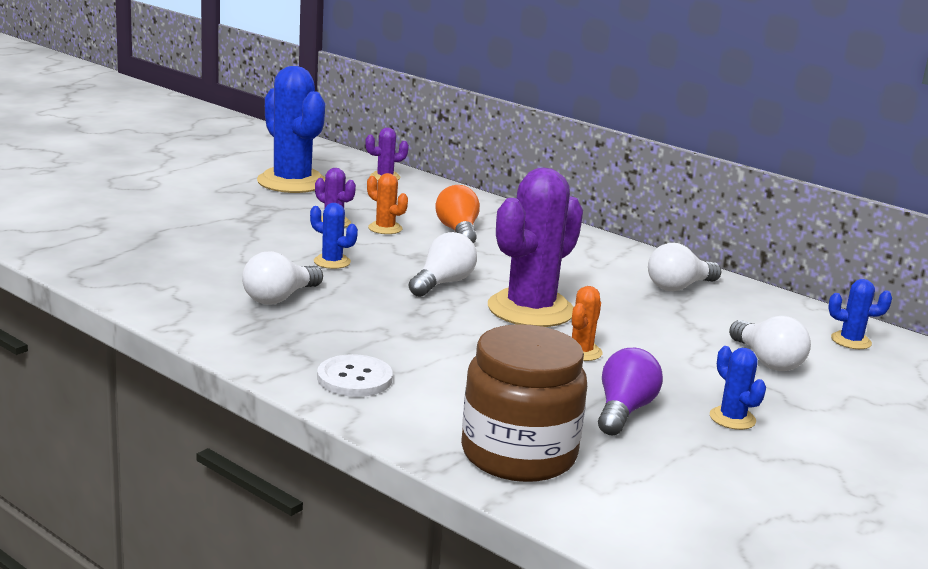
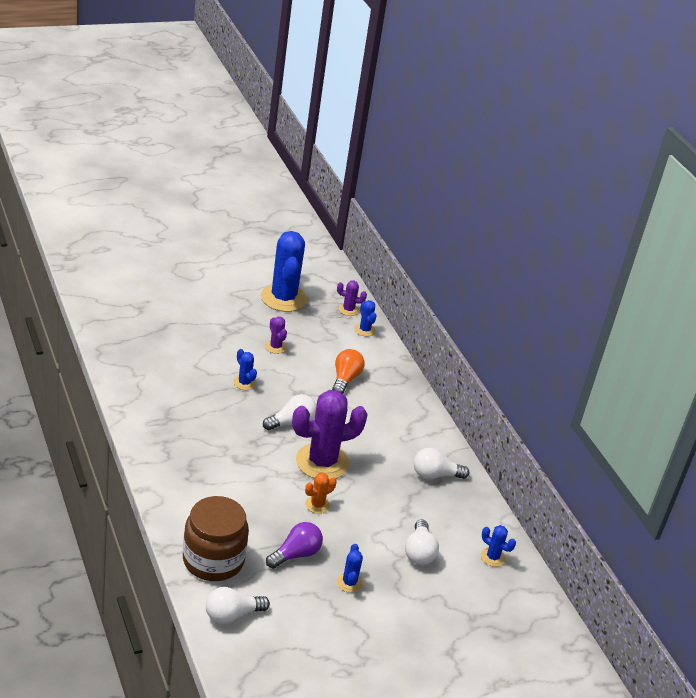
camera: 25 degrees right, 15 degrees up
white light bulb [242,251,323,304] -> white light bulb moved to [206,587,270,624]
white button [317,354,393,397] -> none
orange cactus [367,173,408,234] -> none
none -> blue cactus [355,300,376,336]

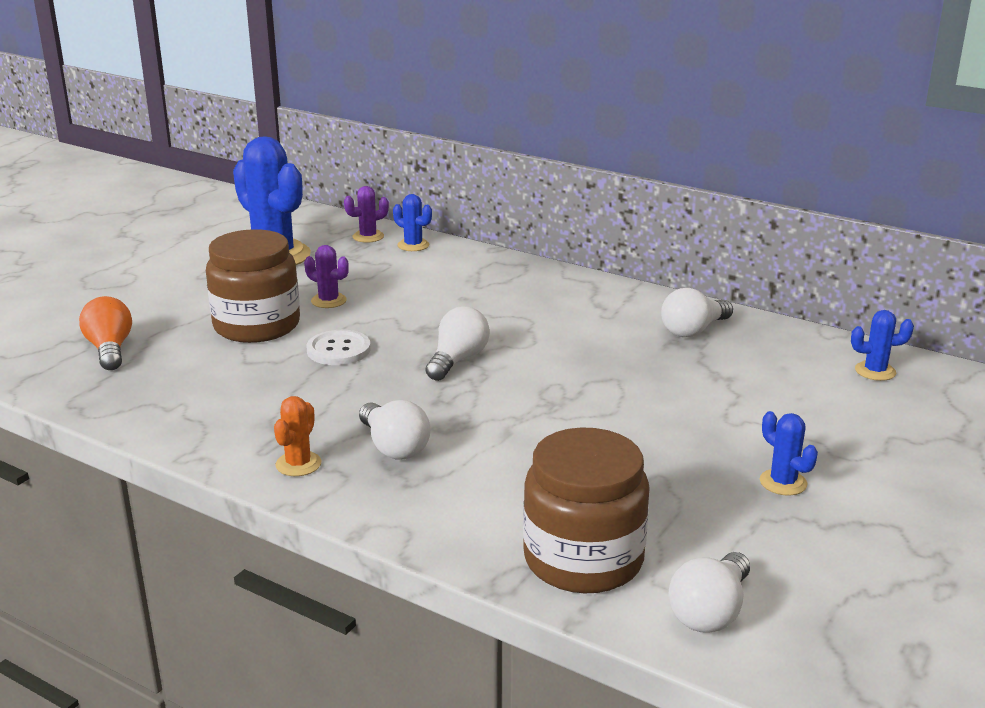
camera: 30 degrees left, 10 degrees down
blue cactus [233,349,257,390] -> white button [307,330,371,365]
purple light bulb [266,522,323,569] -> none
purple cactus [292,390,368,480] -> none
orange cactus [305,473,337,514] -> orange cactus moved to [274,396,322,476]
orange light bulb [332,349,364,394] -> orange light bulb moved to [79,296,132,370]
white light bulb [405,520,439,565] -> white light bulb moved to [359,400,431,460]
none -> brown jar [206,229,300,343]

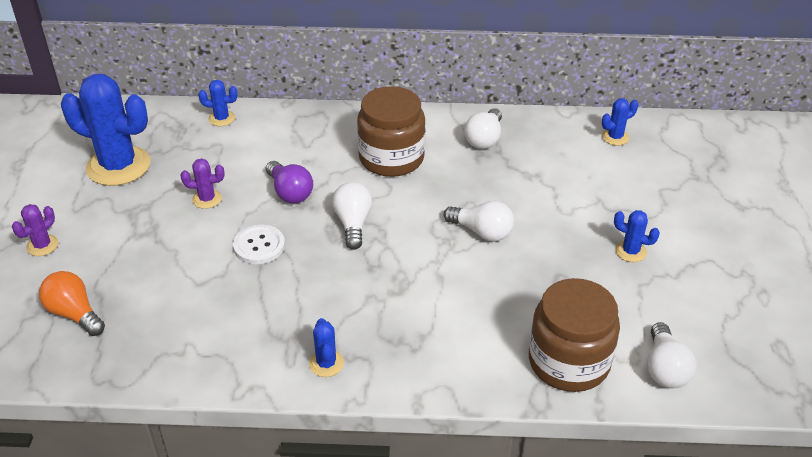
camera: 30 degrees left, 15 degrees up
brown jar [206,229,300,343] -> brown jar moved to [357,86,425,177]
orange cactus [274,396,322,476] -> blue cactus [309,318,344,377]
purple cactus [344,186,389,243] -> purple cactus moved to [12,204,58,256]
white light bulb [359,400,431,460] -> white light bulb moved to [443,201,514,242]
none -> purple light bulb [266,161,313,203]

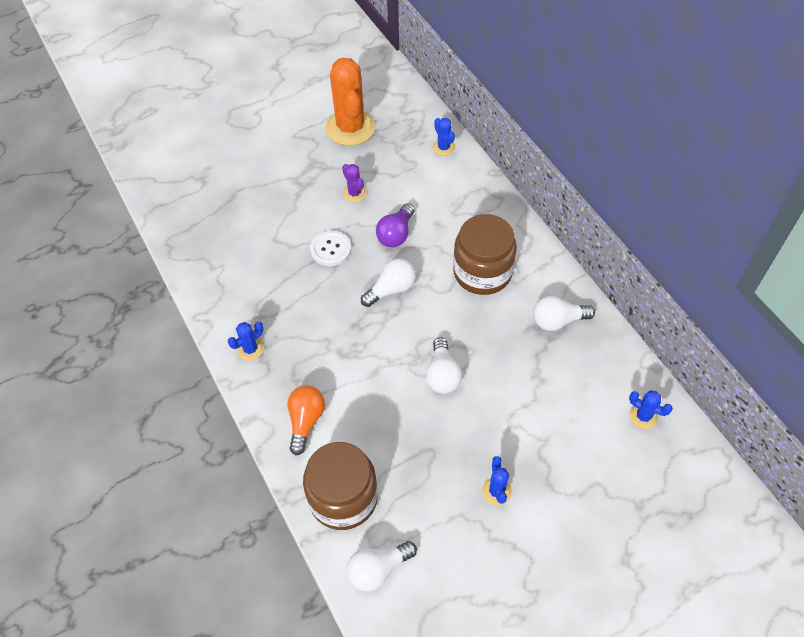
camera: 60 degrees right, 15 degrees up
purple cactus [12,204,58,256] -> none
orange light bulb [39,271,105,336] -> orange light bulb moved to [287,386,325,455]
blue cactus [61,74,151,186] -> orange cactus [326,58,376,146]

